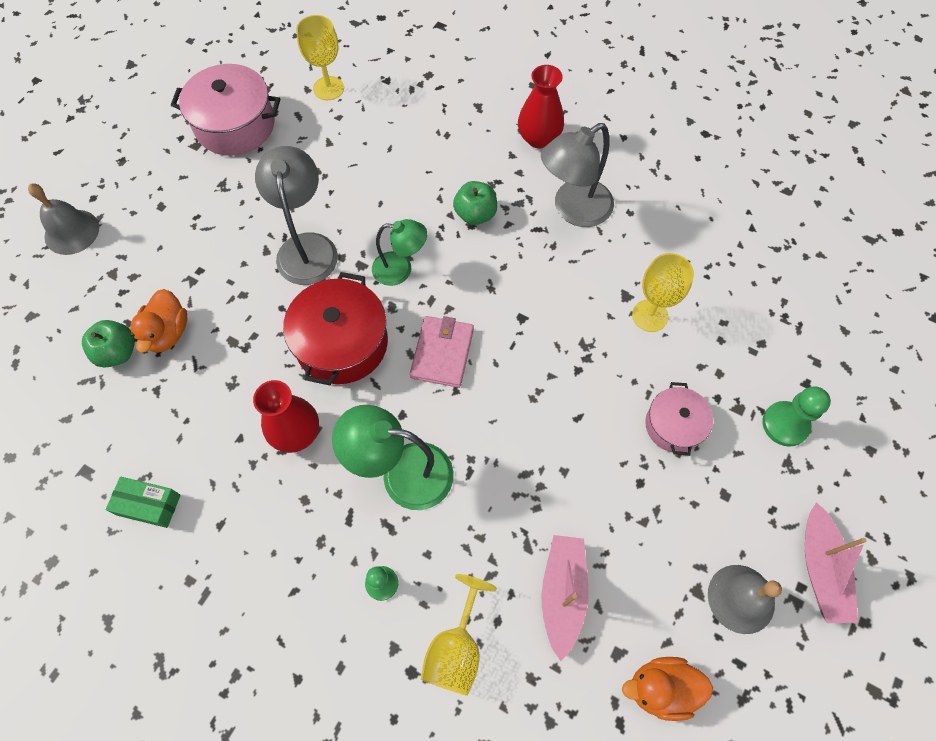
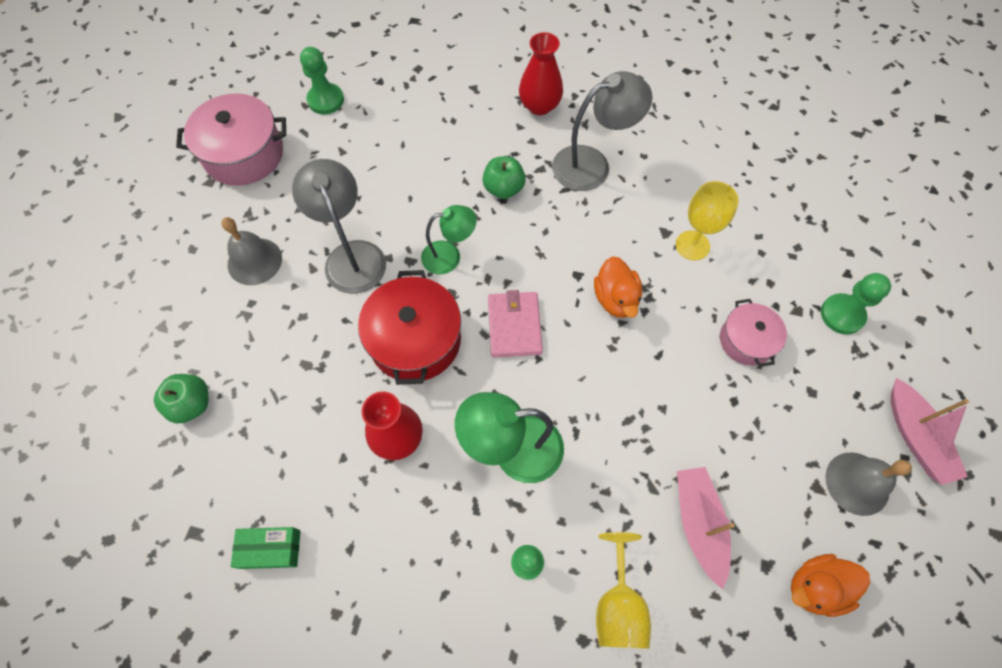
camera: 15 degrees left, 0 degrees up
grey bell [28,183,99,255] -> grey bell moved to [221,217,282,285]
orange duck [130,289,187,353] -> orange duck moved to [594,256,642,318]
yellow goblet [296,15,344,100] -> green pawn [300,47,344,114]
grey lamp [541,123,614,227] -> grey lamp turned 150 degrees counterclockwise [552,71,652,191]

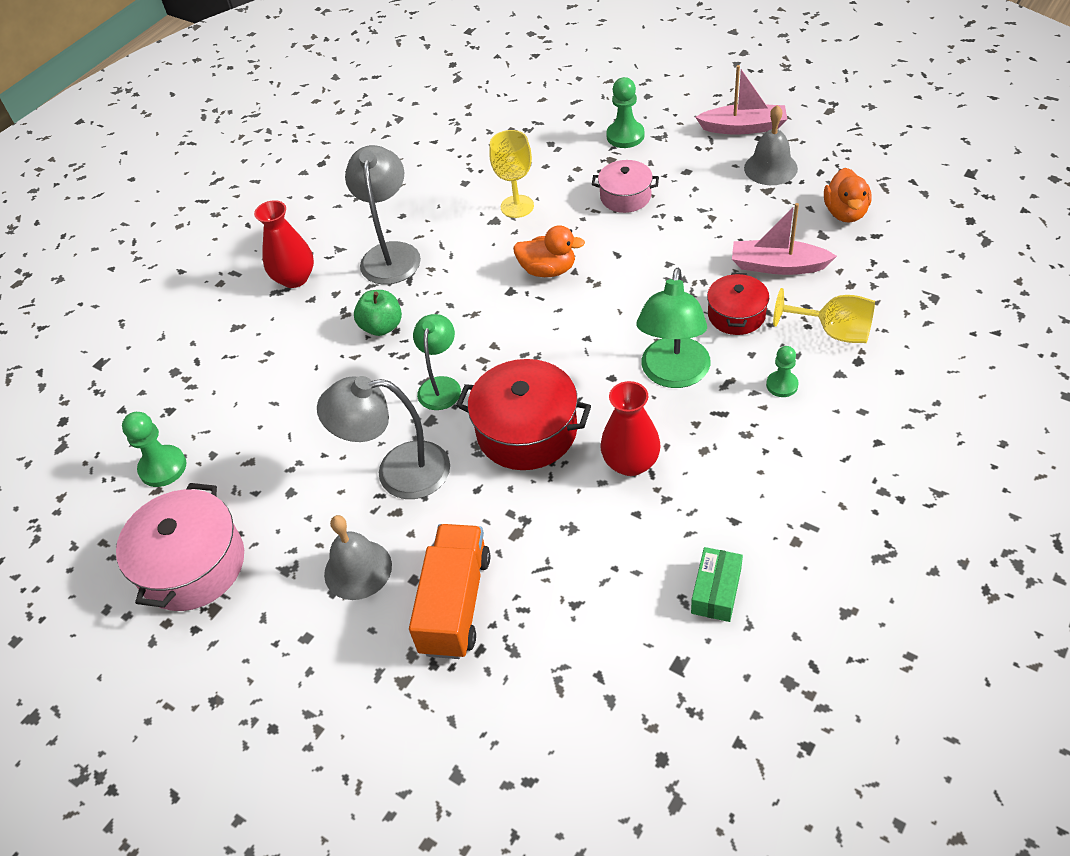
camera: 65 degrees left, 15 degrees down
green apple [154,374,208,424] -> none
pink wallet [488,290,543,357] -> none
none -> orange truck [409,524,490,659]
none -> red pot [707,273,769,335]

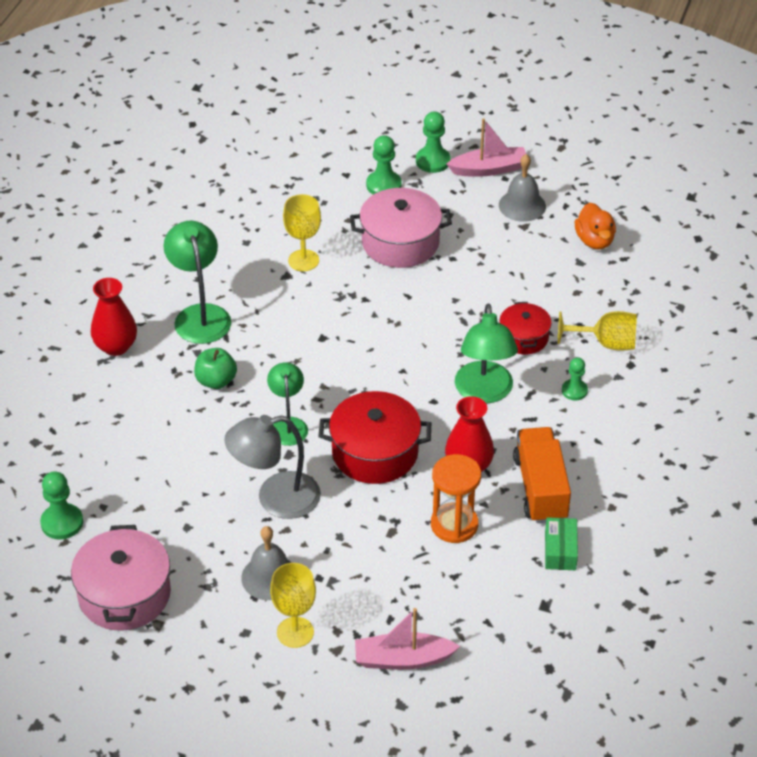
camera: 20 degrees left, 5 degrees down
grey lamp [345,145,421,285] -> green lamp [164,221,231,344]
orange truck [409,524,490,659] -> orange truck moved to [513,427,571,523]
orange duck [513,225,585,277] -> none
pink pot [592,160,659,213] -> pink pot [350,188,452,268], size x1.67
pink boat [732,203,837,275] -> pink boat moved to [355,608,460,670]
none -> yellow goblet [270,563,316,648]
none -> green pawn [416,112,451,173]
none -> orange hourglass [431,454,481,543]

